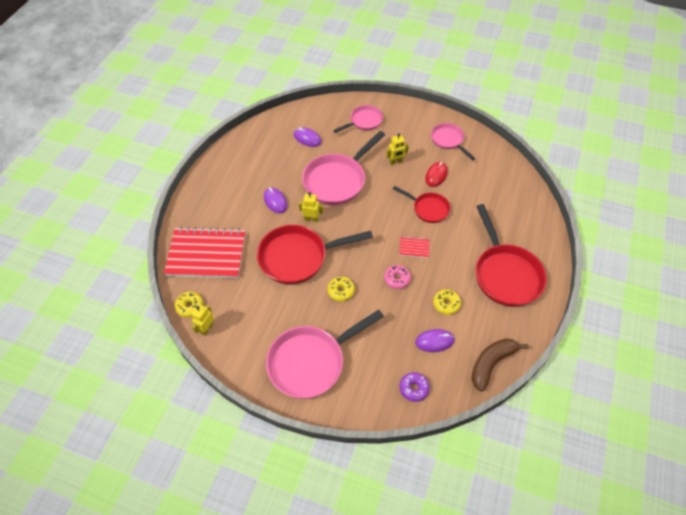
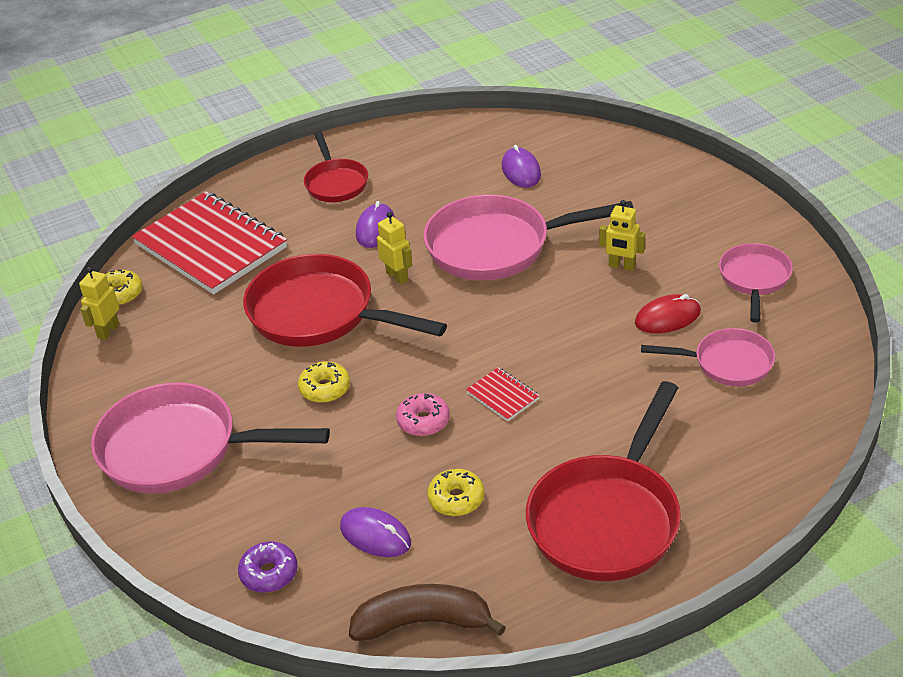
camera: 45 degrees right, 15 degrees down
yellow robot [191,304,214,336] -> yellow robot turned 45 degrees counterclockwise [79,267,120,340]
pink pan [333,105,383,133] -> pink pan moved to [641,328,775,386]
red pan [393,186,450,223] -> red pan moved to [304,131,368,202]

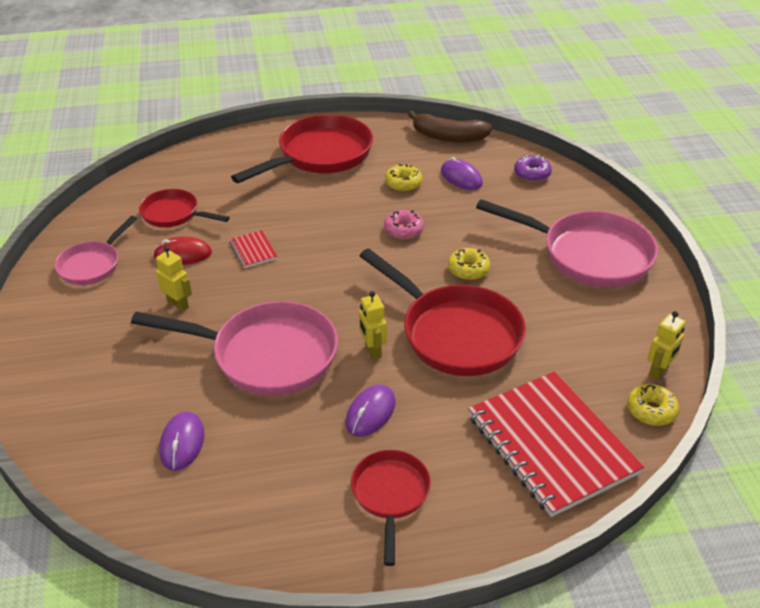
camera: 165 degrees left, 0 degrees up
red notebook [466,367,540,421] -> red notebook moved to [229,230,278,268]
pink pan [641,328,775,386] -> red pan [139,189,230,228]

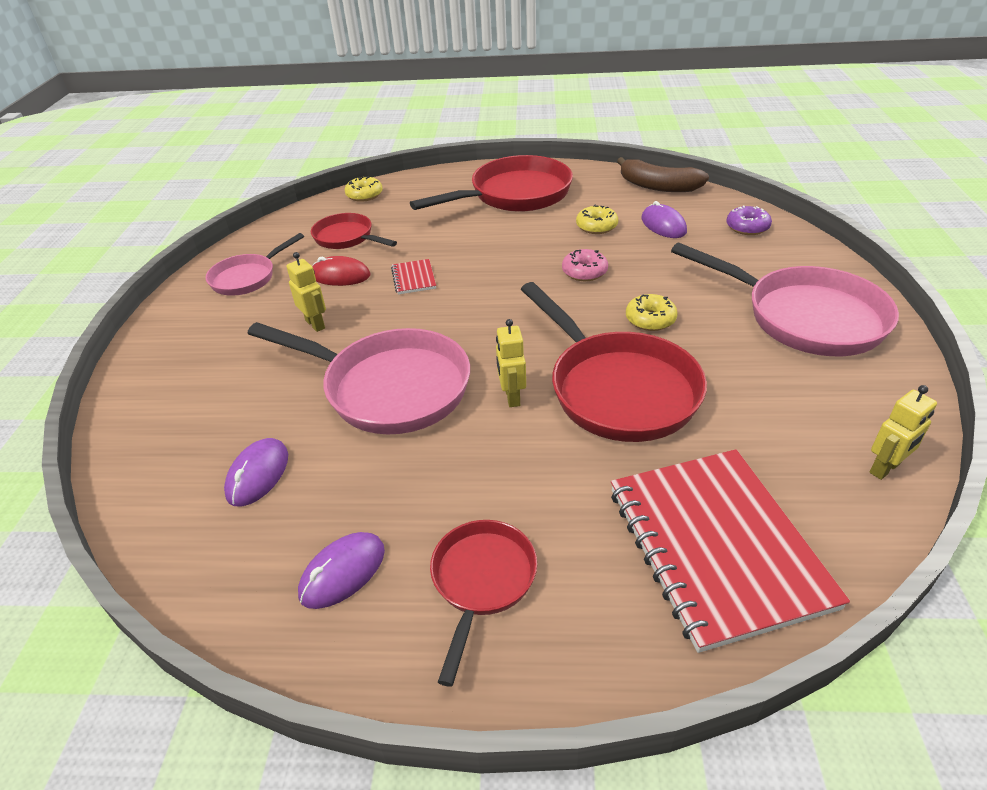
camera: 15 degrees right, 0 degrees up
purple mouse [345,384,396,437] -> purple mouse moved to [298,532,385,609]
yellow donut [627,384,679,426] -> yellow donut moved to [345,176,383,202]

